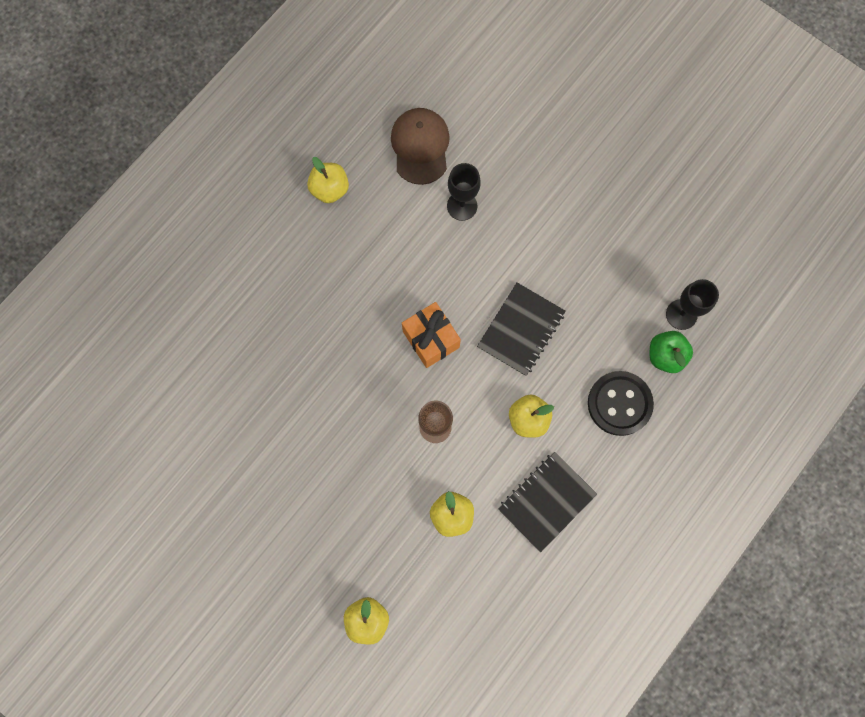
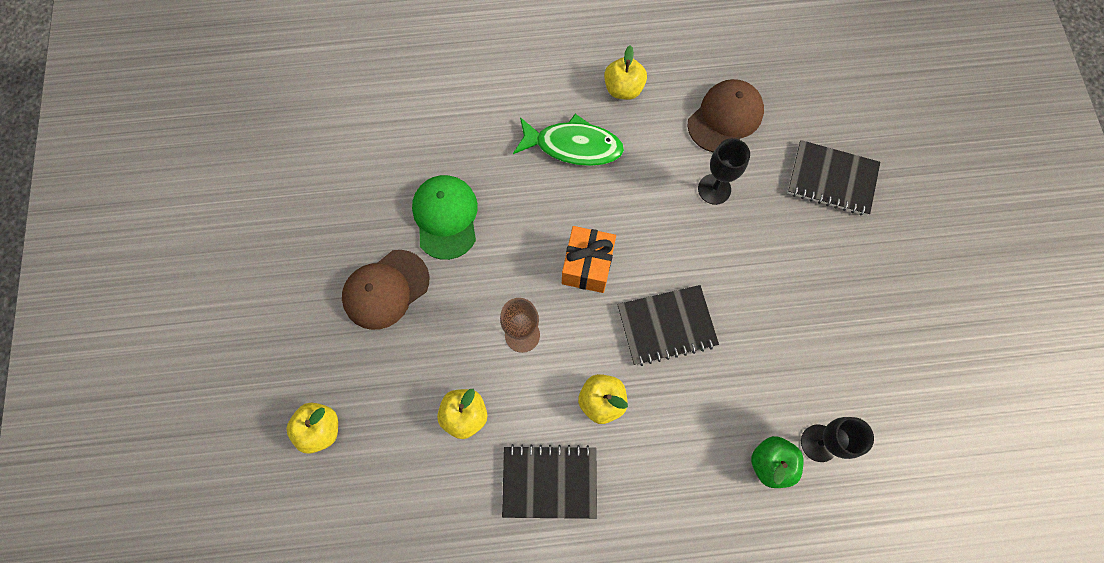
camera: 45 degrees right, 5 degrees down
black button [588,371,654,436] -> none
none -> brown cap [342,250,429,330]
none -> green cap [412,175,478,260]
none -> green fish [513,114,624,166]
none -> black notebook [787,140,880,216]

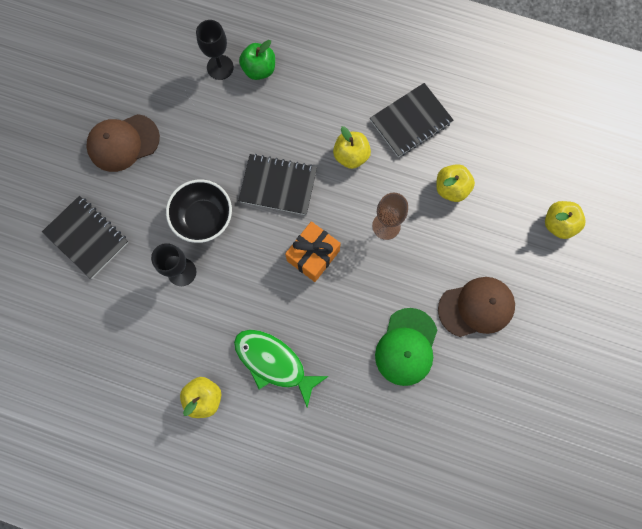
camera: 155 degrees left, 5 degrees up
black notebook [502,444,597,519] -> black notebook turned 60 degrees counterclockwise [370,83,453,157]
brown cap [688,79,764,152] -> brown cap moved to [86,114,160,172]
none -> black bowl [166,179,232,243]

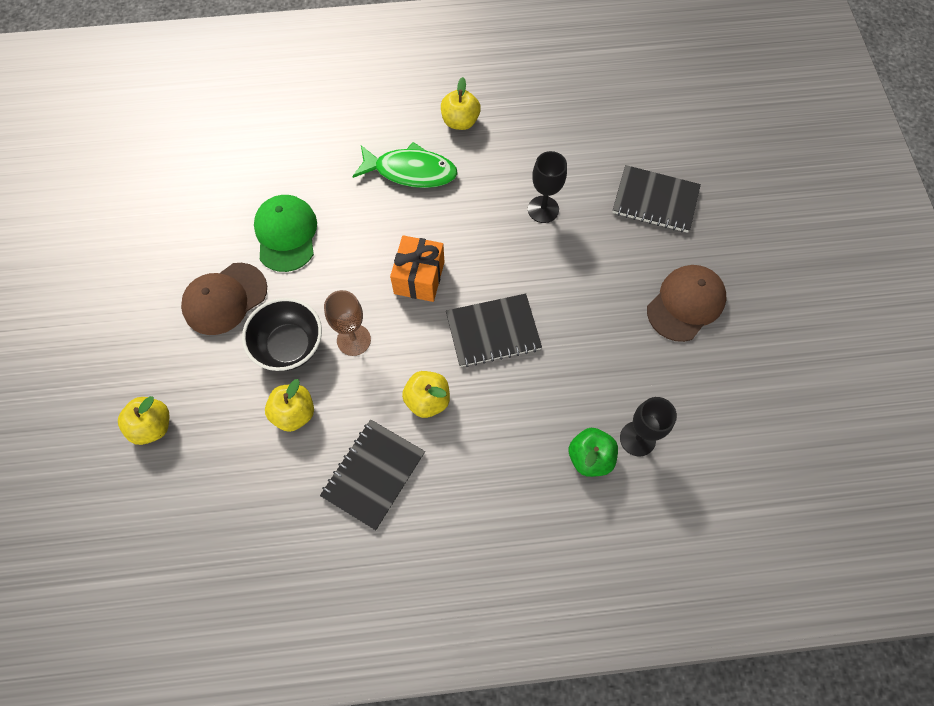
camera: 155 degrees right, 10 degrees down
black bowl [166,179,232,243] -> black bowl moved to [242,298,322,371]

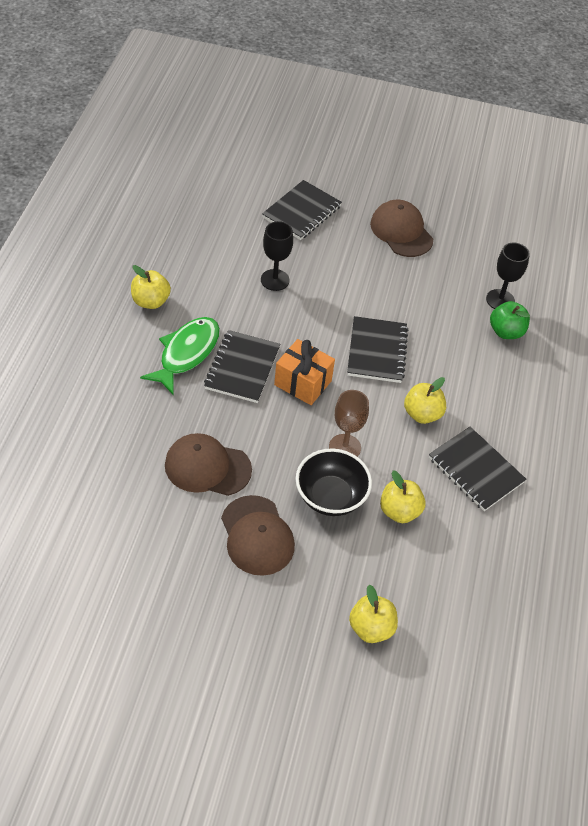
camera: 75 degrees left, 15 degrees down
green cap [254,195,317,272] -> brown cap [165,433,252,496]
none -> black notebook [204,330,280,403]

